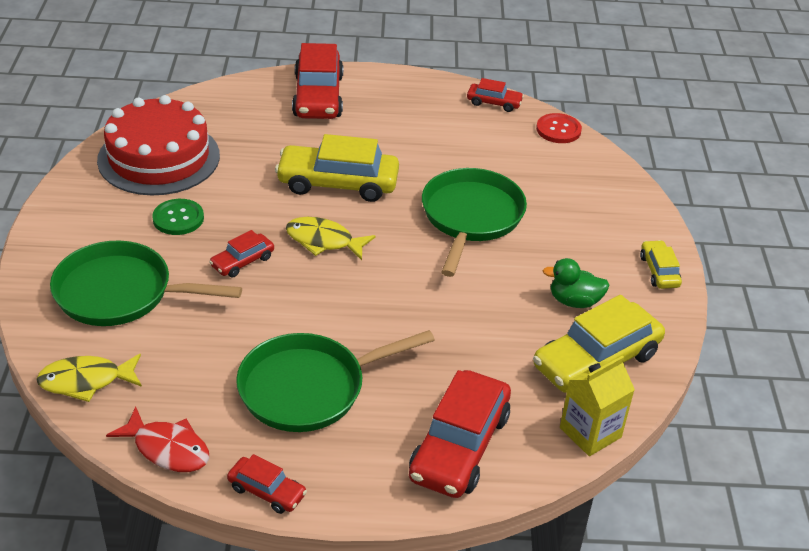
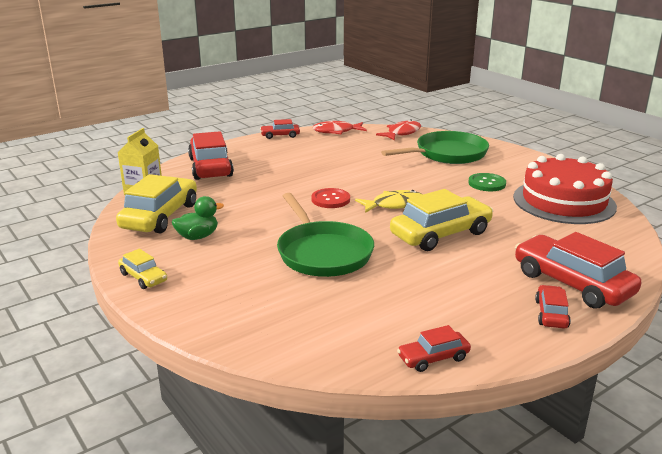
camera: 145 degrees right, 15 degrees down
yellow fish [36,354,142,402] -> red fish [376,119,421,141]
red car [209,230,274,277] -> red car moved to [535,285,571,328]
green pan [236,330,435,432] -> none
red button [536,113,582,143] -> red button moved to [311,188,350,208]

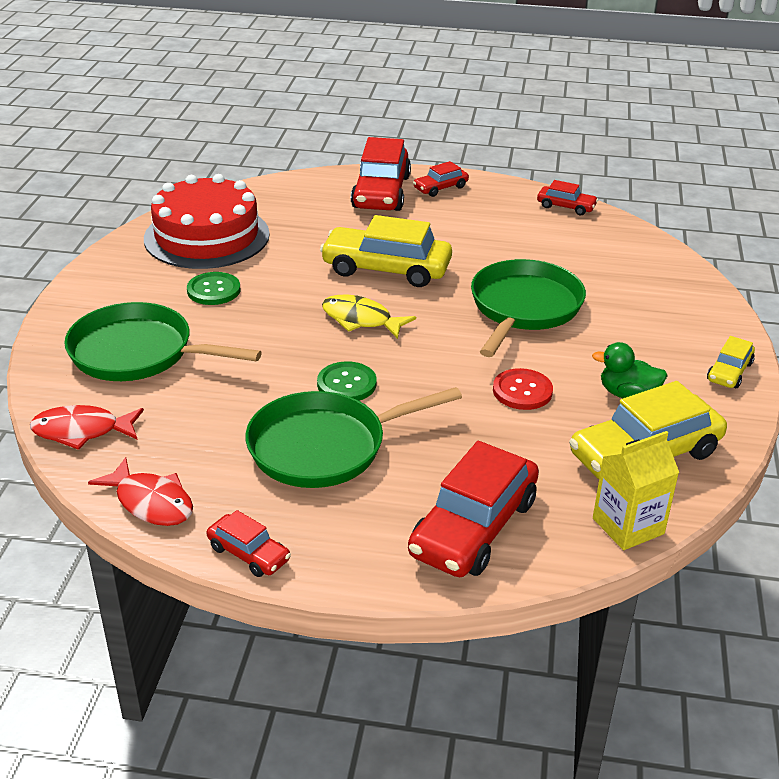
camera: 135 degrees left, 10 degrees up
yellow car [118,249,167,289] -> yellow car turned 150 degrees counterclockwise [707,336,755,388]
red button [311,188,350,208] -> red button moved to [493,368,553,410]
none -> green pan [245,387,462,488]
none -> green button [317,361,377,401]

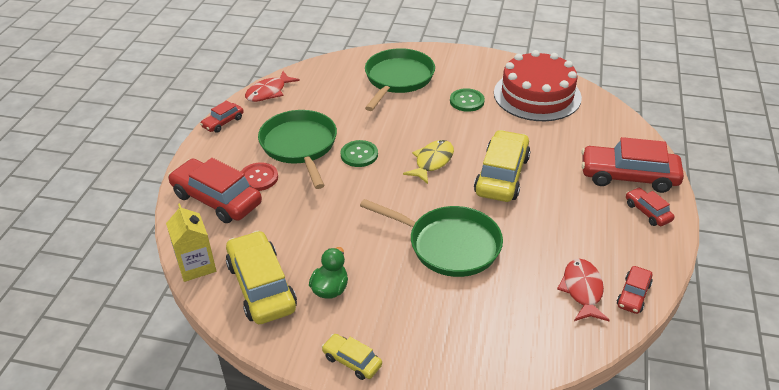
camera: 95 degrees right, 5 degrees up
red fish [30,405,144,450] -> red fish moved to [557,259,610,321]
red button [493,368,553,410] -> red button moved to [241,162,278,191]

